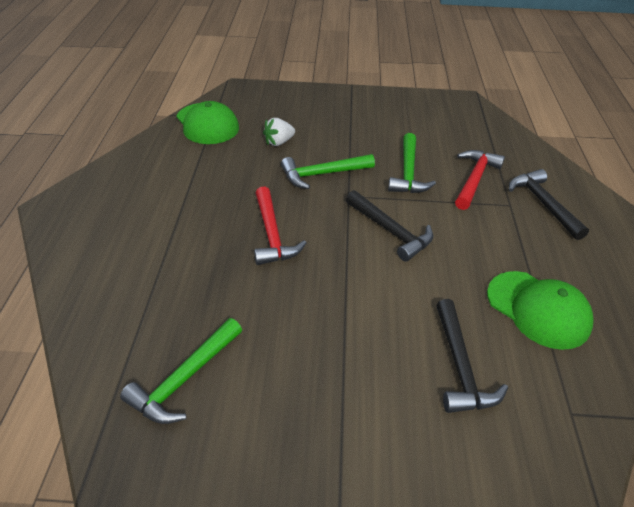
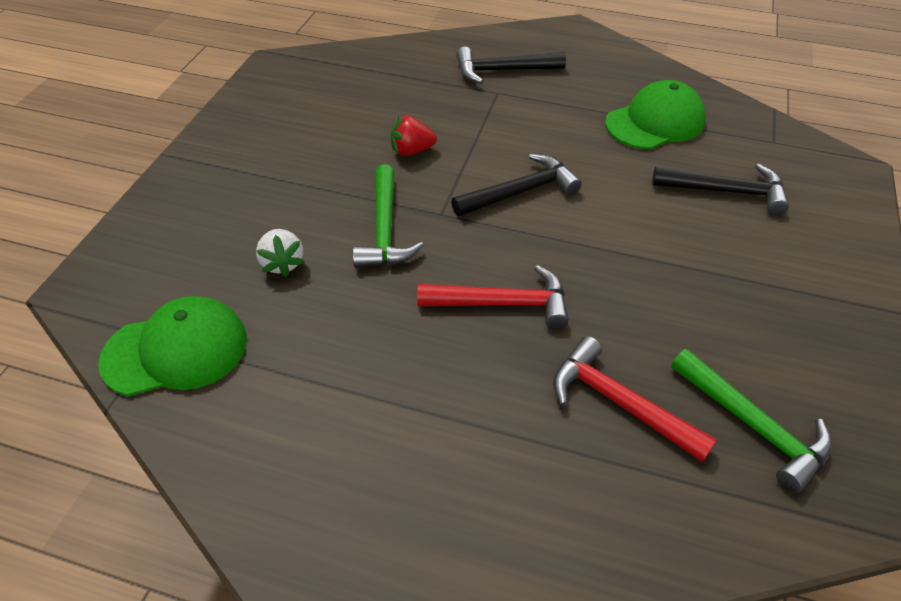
camera: 75 degrees left, 5 degrees up
green hammer [388,133,436,193] -> red strawberry [391,115,437,156]
red hammer [455,150,505,210] -> red hammer moved to [553,336,717,462]

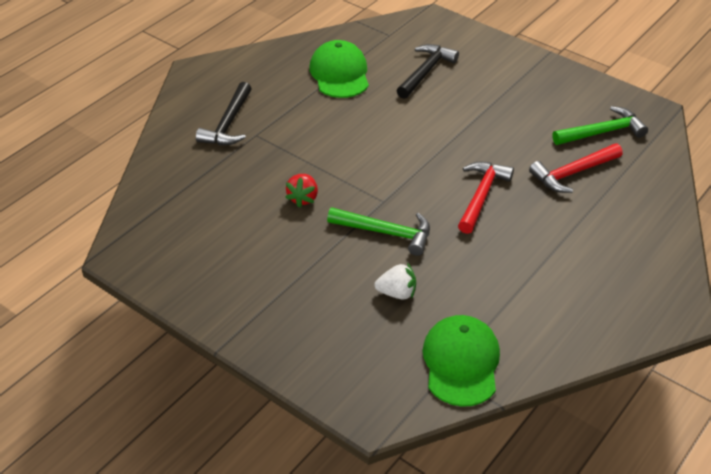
camera: 70 degrees left, 5 degrees down
black hammer [451,154,582,217] -> none

